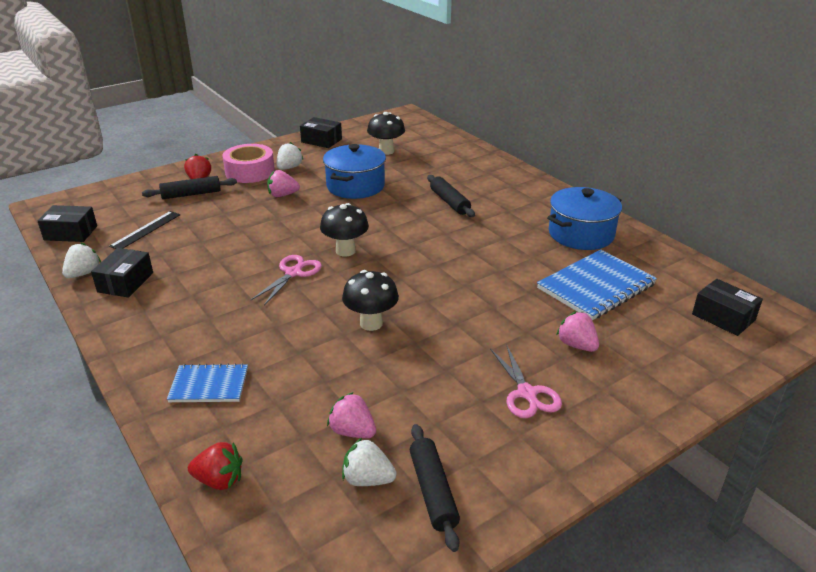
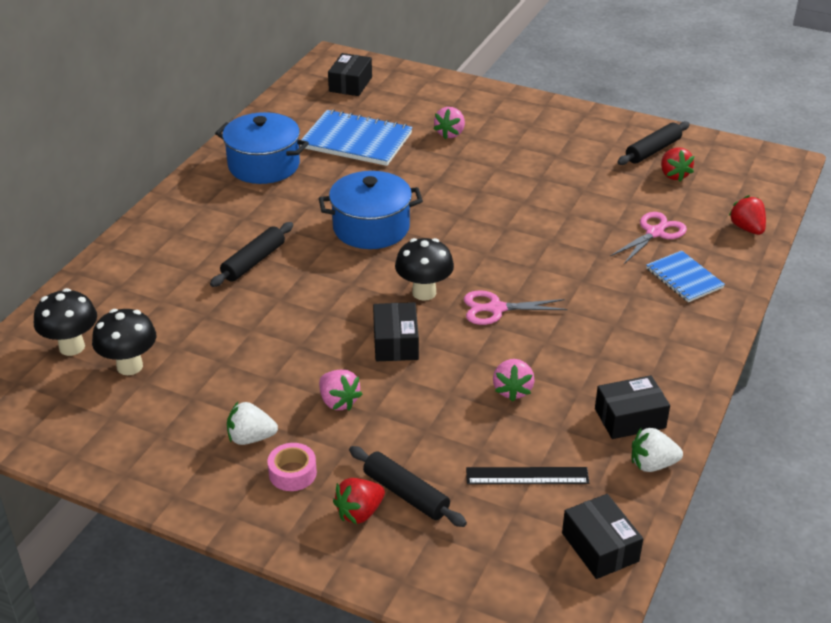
camera: 120 degrees left, 5 degrees up
pink tape [223,144,275,183] -> pink tape [267,443,317,491], size x0.56
black box [300,117,342,148] -> black box moved to [373,302,419,361]
blue pot [323,144,386,199] -> blue pot moved to [319,171,423,249]
pink strawberry [327,392,376,438] -> pink strawberry moved to [493,359,534,402]
black mushroom [342,270,399,331] -> black mushroom moved to [34,288,97,356]
white strawberry [342,438,397,486] -> red strawberry [661,148,694,181]
pink scissors [490,344,562,418] -> pink scissors moved to [610,212,687,264]

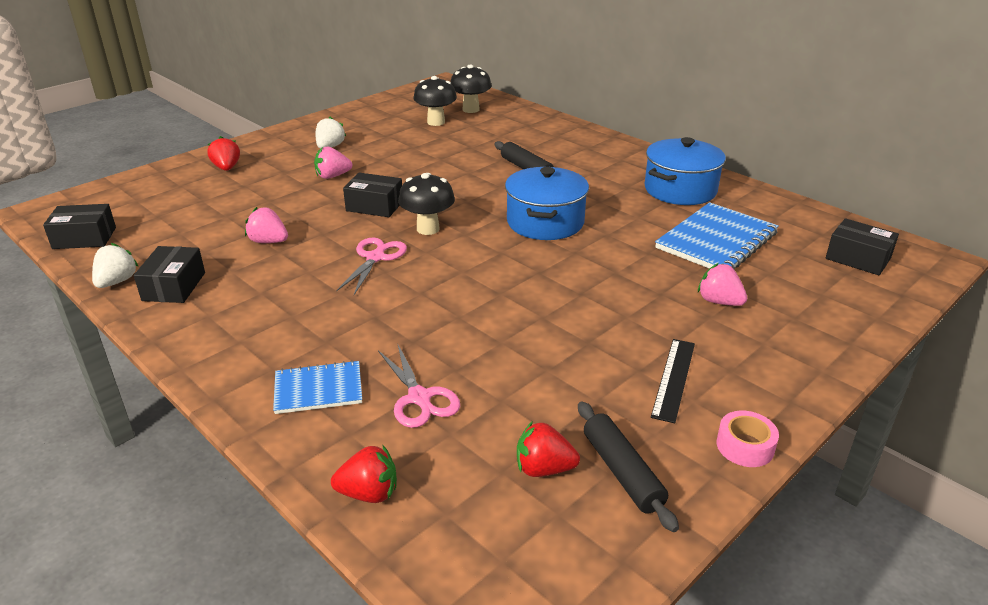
camera: 110 degrees right, 5 degrees down
pink tape [267,443,317,491] -> pink tape moved to [717,411,779,467]
black rolling pin [349,446,467,527] -> none
black ruler [466,467,589,484] -> black ruler moved to [651,339,695,423]

